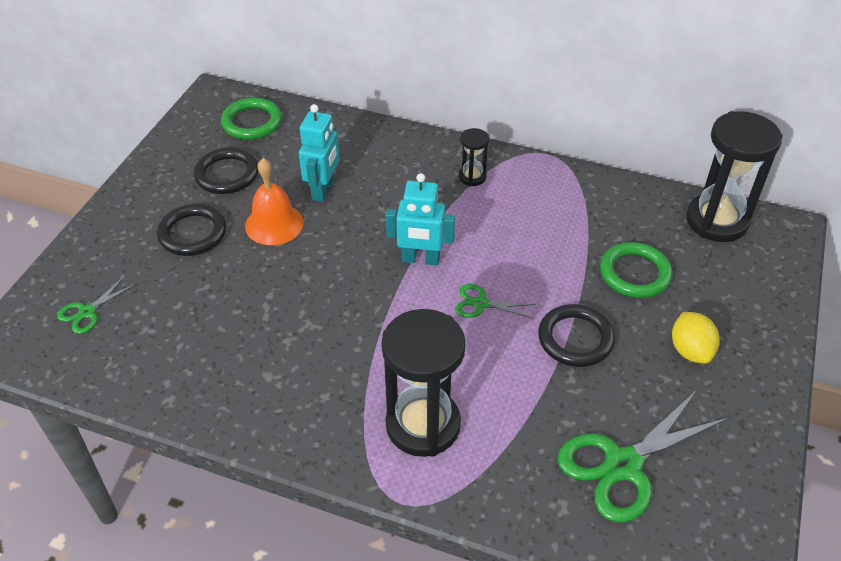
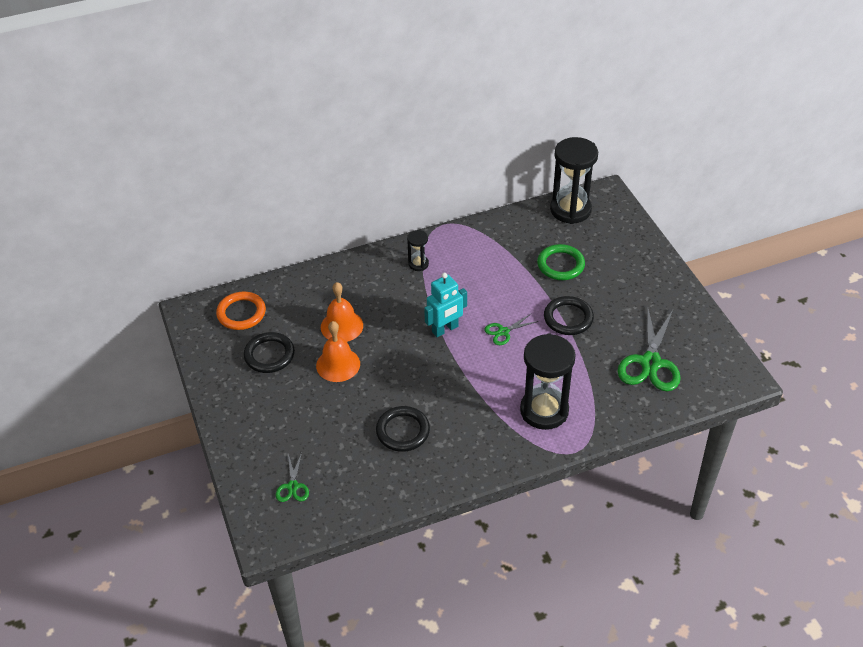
camera: 40 degrees left, 0 degrees up
black ring [157,204,226,256] -> black ring moved to [376,406,430,452]
green ring [221,98,282,140] -> orange ring [216,291,266,330]
turquoise robot [299,104,340,202] -> orange bell [321,282,363,342]
yellow lemon [672,312,720,364] -> none

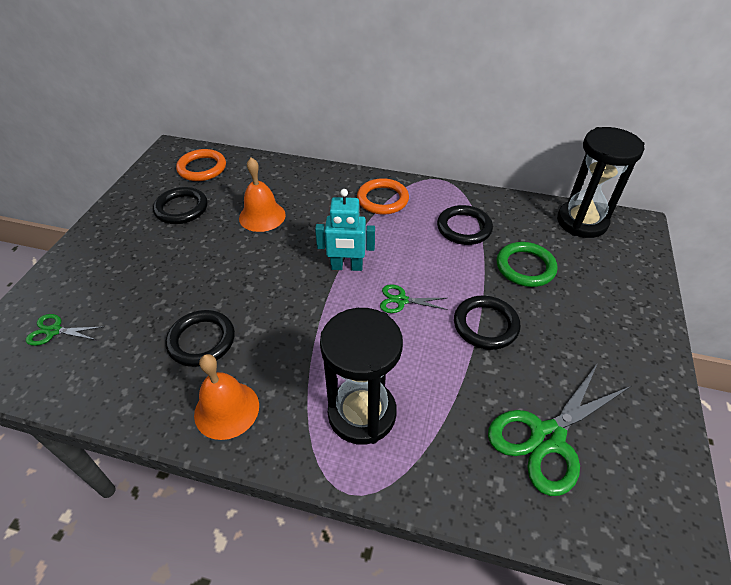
camera: 35 degrees right, 0 degrees up
green scissors [276,453,309,502] -> green scissors turned 60 degrees clockwise [26,314,102,346]
orange bell [316,321,360,382] -> orange bell moved to [194,354,259,440]
black hourglass [407,230,429,271] -> orange ring [357,178,409,215]
none -> black ring [437,205,493,245]

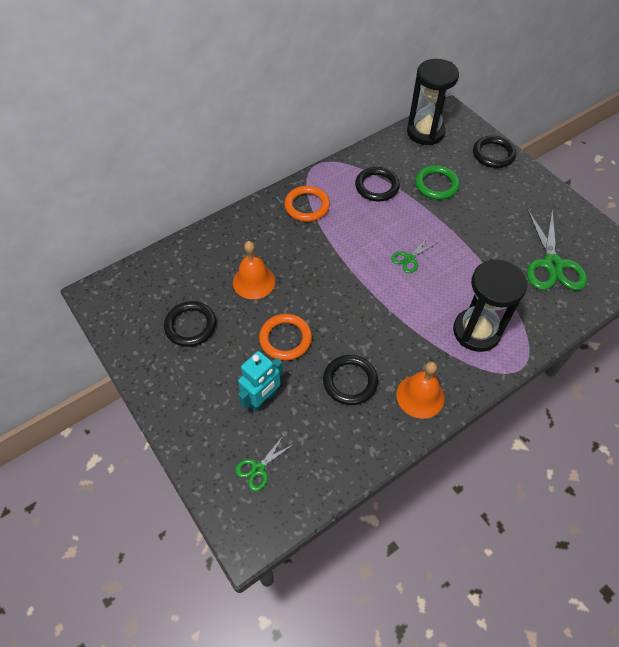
camera: 50 degrees left, 10 degrees up
orange ring [176,149,226,181] -> orange ring moved to [259,314,312,361]
turquoise robot [315,189,375,271] -> turquoise robot moved to [238,351,283,412]
black ring [454,296,521,350] -> black ring moved to [473,136,516,168]

